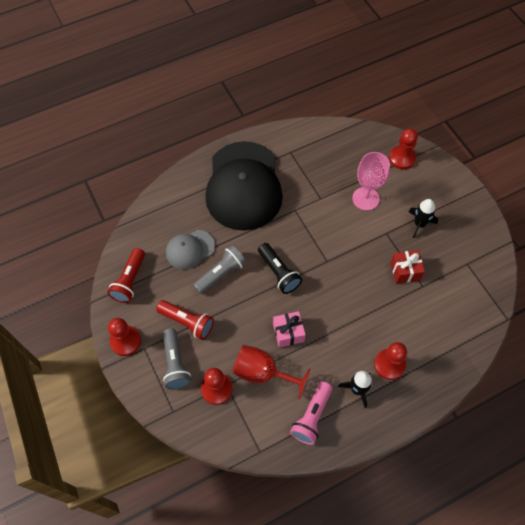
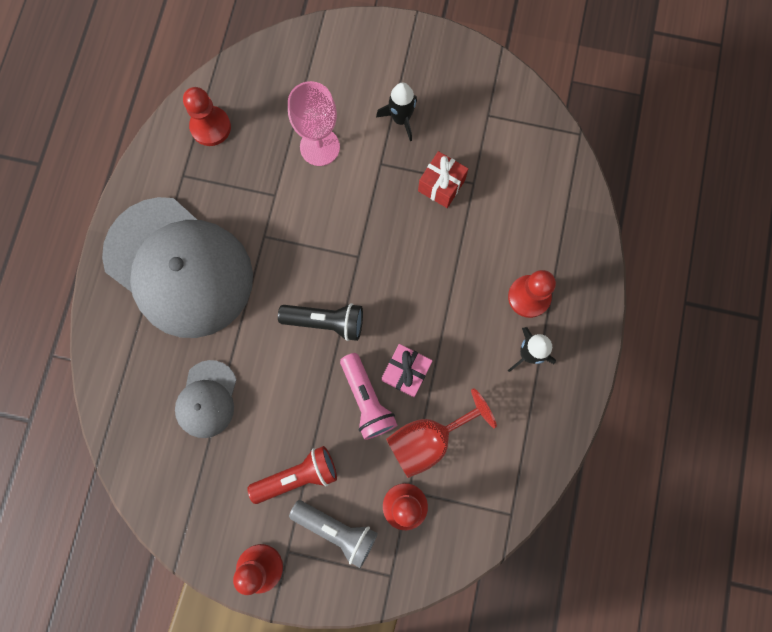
camera: 50 degrees left, 15 degrees up
red flashlight [107,248,145,303] -> none
grey flashlight [193,245,246,294] -> none
black cap [205,141,283,231] -> grey cap [102,197,253,338]
pink flashlight [290,381,332,445] -> pink flashlight moved to [340,353,397,440]
red pawn [389,129,418,169] -> red pawn moved to [183,87,231,146]

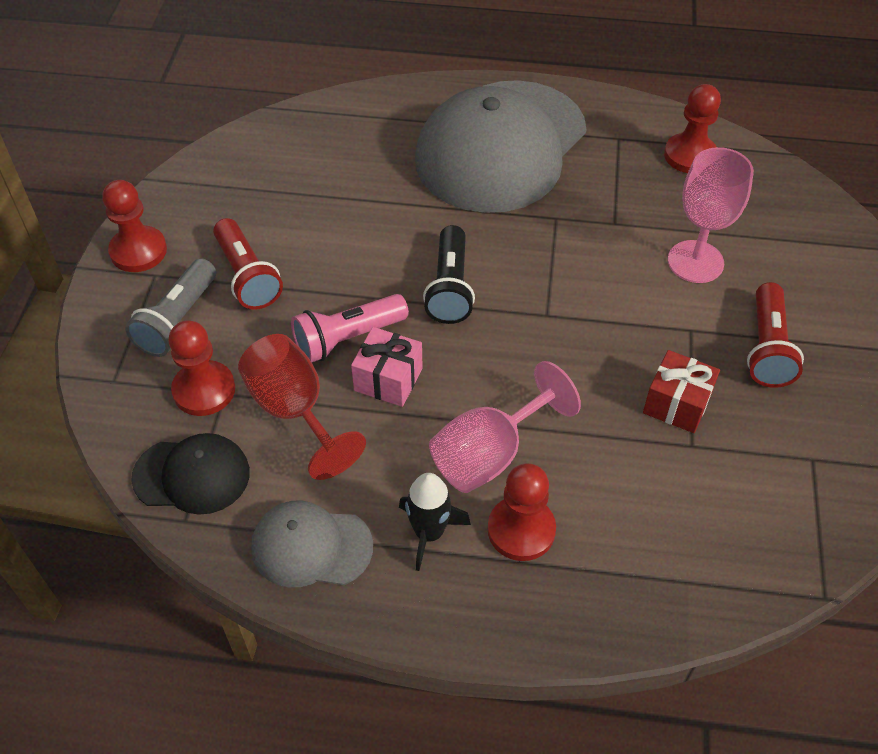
camera: 85 degrees right, 25 degrees down
grey cap [175,360,237,438] -> grey cap moved to [251,500,373,587]
black rocket [376,83,417,141] -> red flashlight [747,282,804,388]
none -> black cap [131,433,250,515]
none -> pink goblet [429,361,581,493]

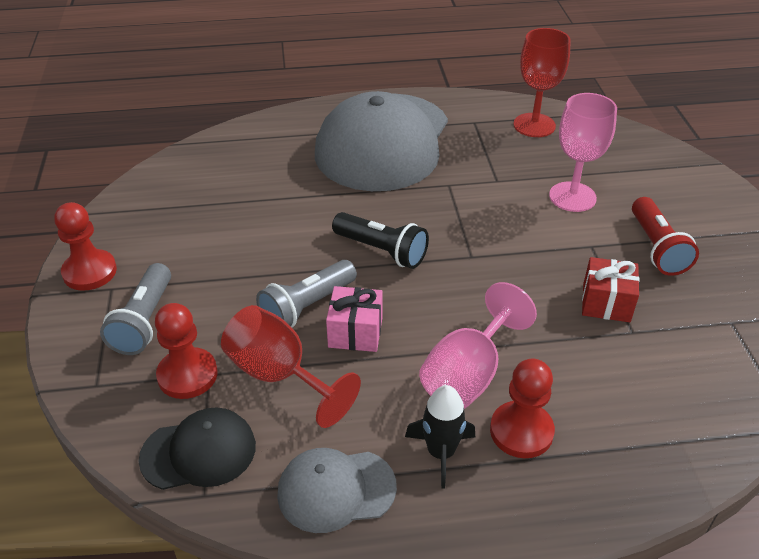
camera: 15 degrees left, 10 degrees down
red flashlight [213,218,283,310] -> none
pink flashlight [291,294,409,363] -> grey flashlight [256,260,357,328]
black flashlight [423,225,475,324] -> black flashlight turned 45 degrees counterclockwise [332,212,429,269]
red pawn [664,84,721,173] -> red goblet [514,28,571,137]

